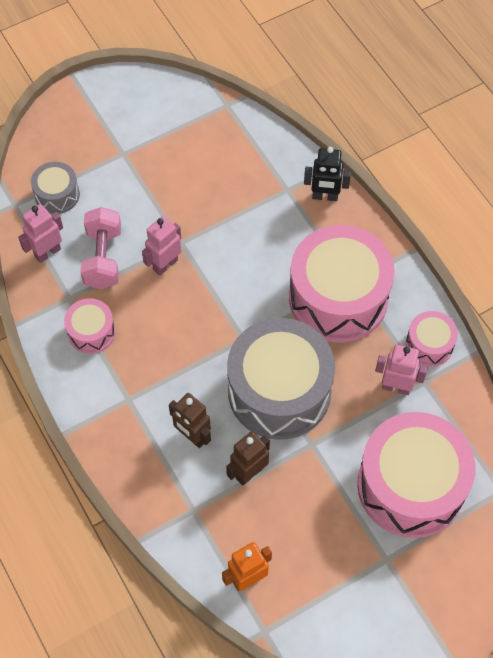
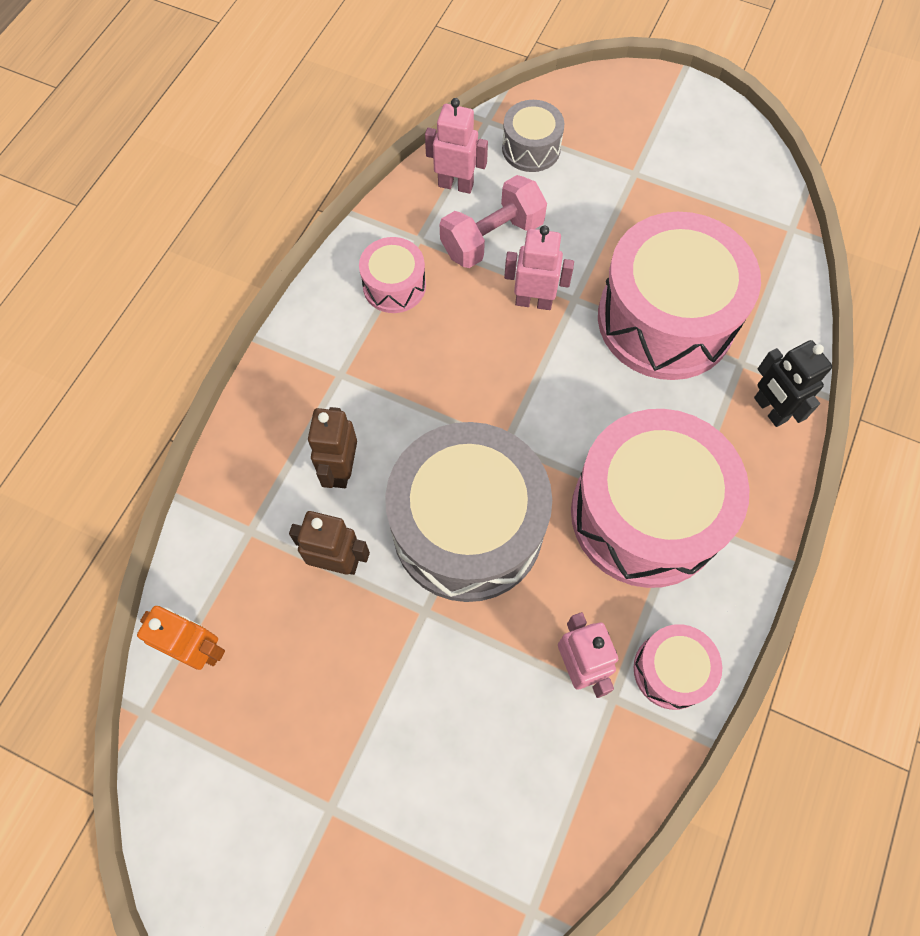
camera: 55 degrees right, 5 degrees up
pink drum [357,412,476,538] -> pink drum moved to [598,212,761,380]

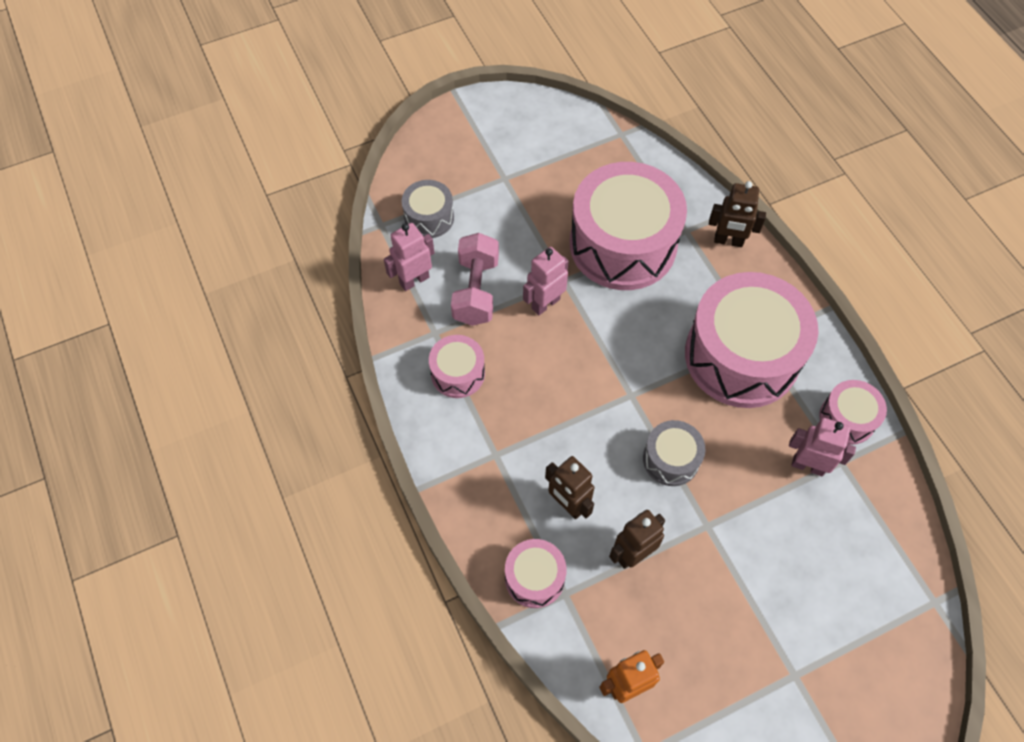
camera: 50 degrees left, 5 degrees down
grey drum [385,422,552,602] -> grey drum [643,420,705,486], size x0.47
black robot [754,340,832,427] -> brown robot [709,181,766,247]
none -> pink drum [505,539,567,608]

